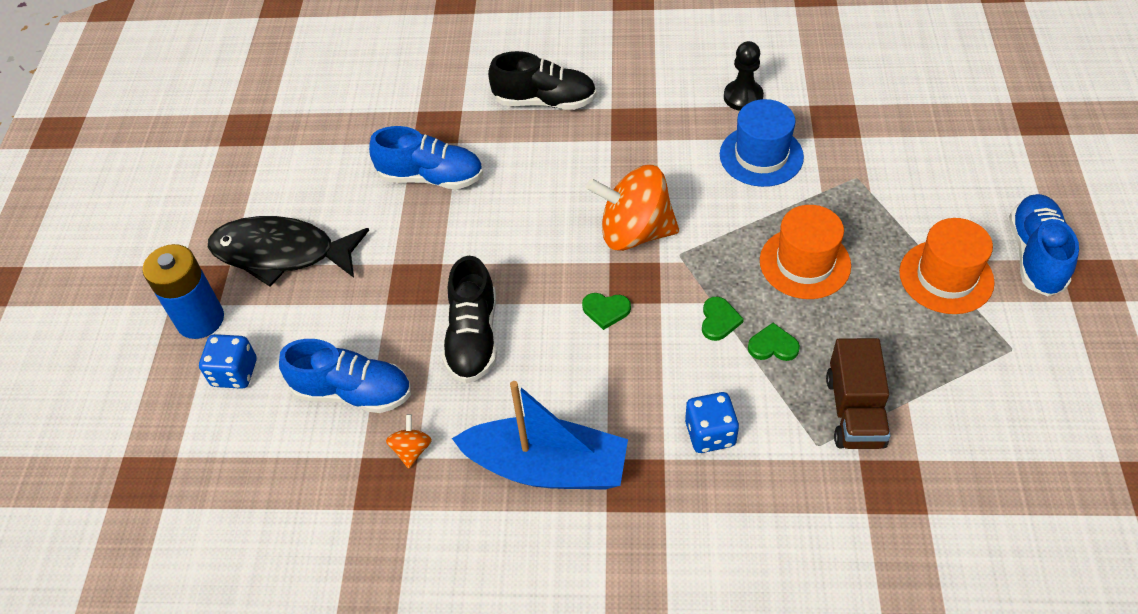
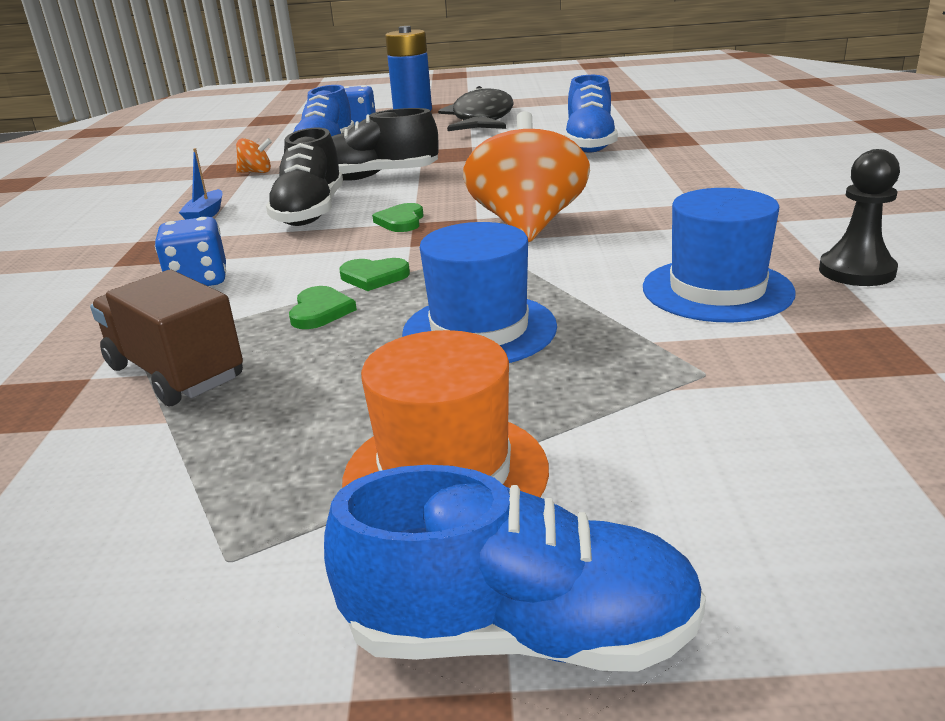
camera: 85 degrees right, 25 degrees down
blue boat [452,381,628,490] -> blue boat [179,148,222,220], size x0.40
black shoe [488,51,597,110] -> black shoe moved to [266,128,343,226]
orange hat [760,205,851,299] -> blue hat [402,222,557,363]
brown truck [826,338,891,449] -> brown truck turned 45 degrees clockwise [90,270,243,406]

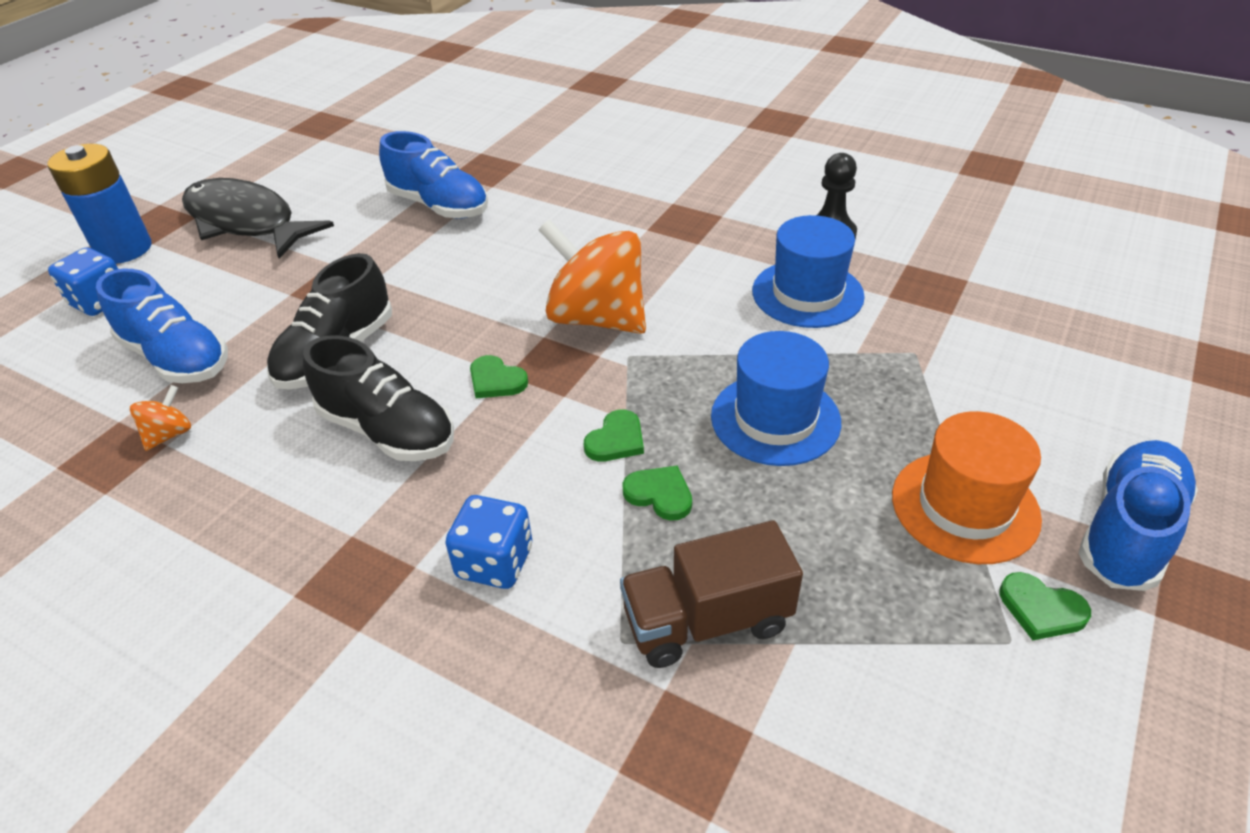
camera: 60 degrees left, 15 degrees up
blue boat [179,148,222,220] -> none
none -> green heart [999,572,1091,640]

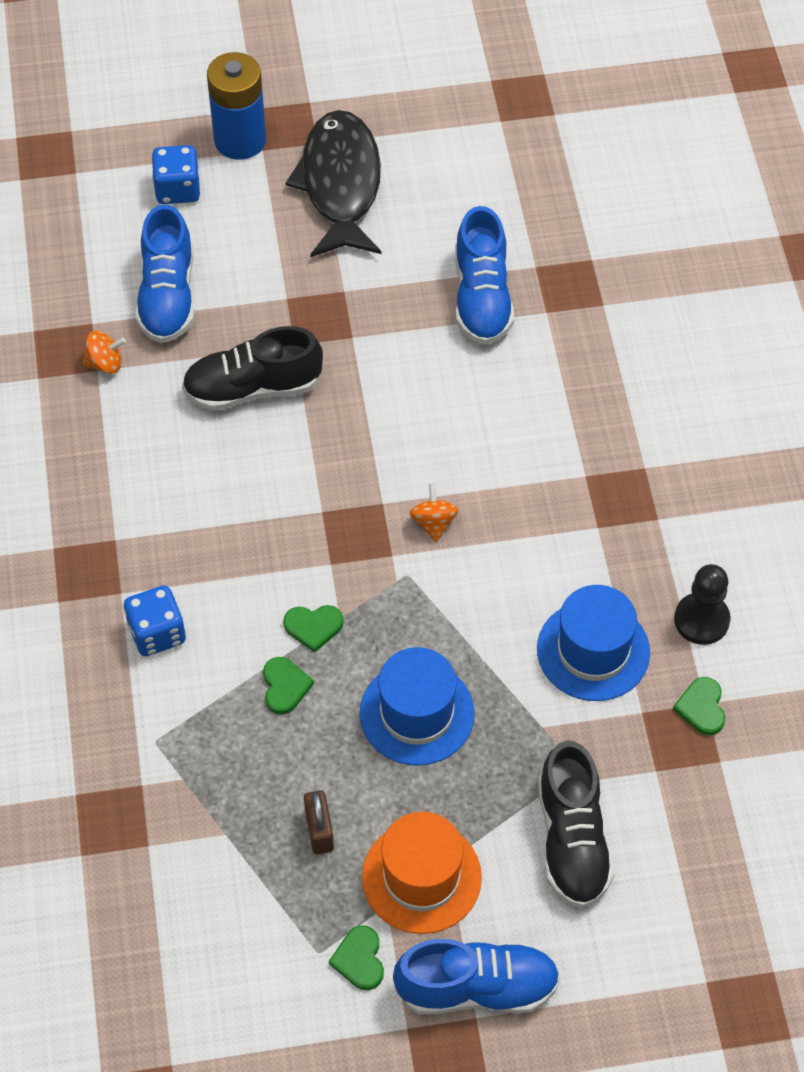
camera: 50 degrees right, 15 degrees up
black shoe [303,335,454,461] -> black shoe moved to [538,741,614,908]
green heart [470,355,528,398] -> green heart moved to [673,677,725,735]
orange spinning top [539,219,646,334] -> orange spinning top [409,483,459,542], size x0.43
brown truck [620,520,803,668] -> none
none -> brown padlock [304,790,334,854]

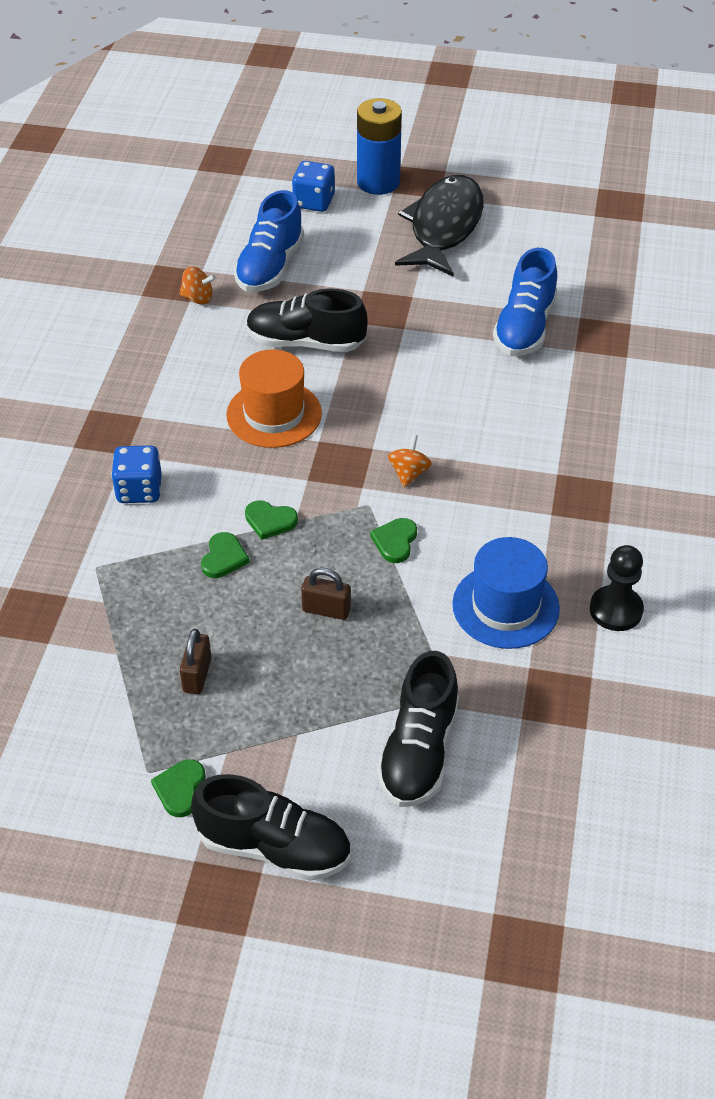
camera: 20 degrees right, 10 degrees down
blue hat [359,647,475,766] -> brown padlock [301,568,351,620]
orange hat [362,812,482,934] -> orange hat moved to [226,349,322,448]
blue shoe [393,939,560,1014] -> black shoe [191,774,351,881]
green heart [673,677,725,735] -> green heart moved to [370,518,417,563]

